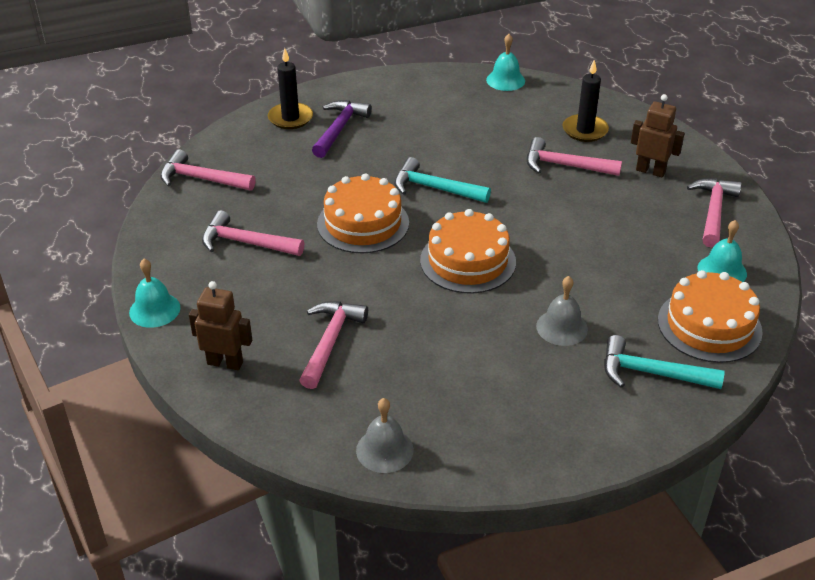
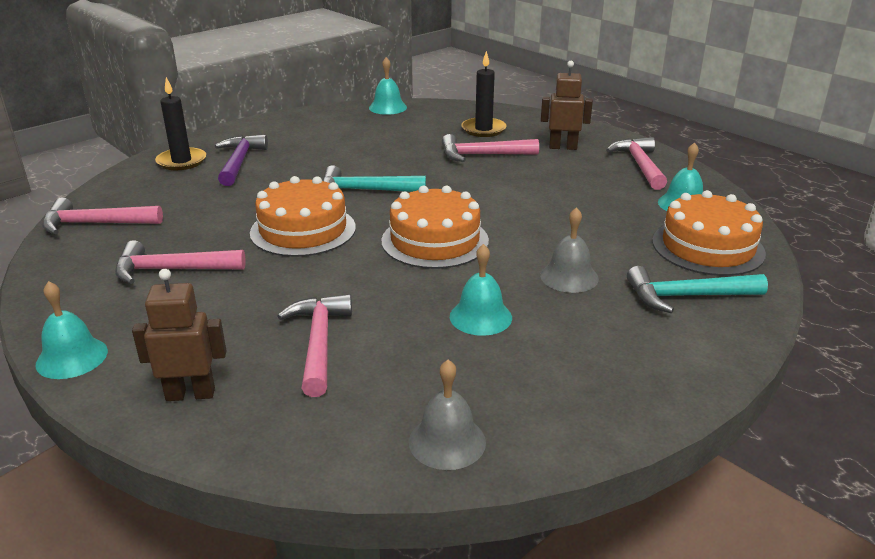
camera: 20 degrees left, 10 degrees down
none -> turquoise bell [450,244,512,336]

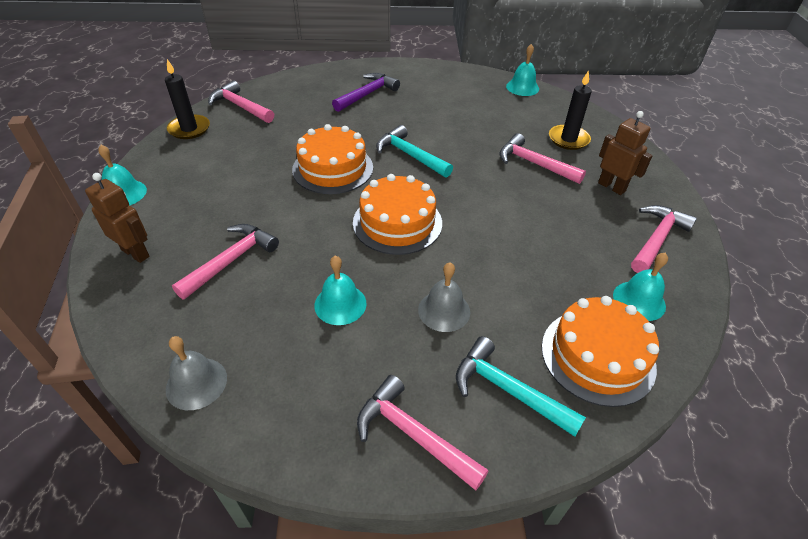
camera: 40 degrees right, 15 degrees up
pink hammer [115,240,246,284] -> pink hammer moved to [357,375,488,491]
black candle [155,77,206,170] -> black candle moved to [165,59,210,139]

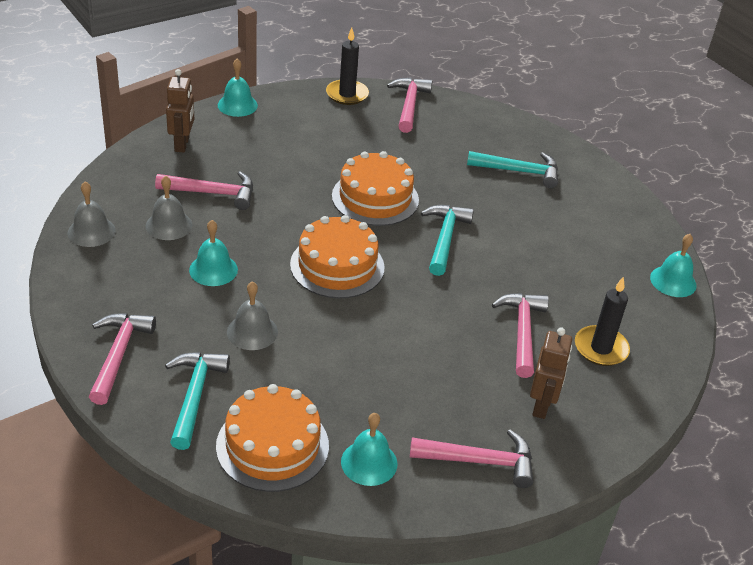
camera: 55 degrees right, 5 degrees down
purple hammer [332,73,400,112] -> turquoise hammer [467,151,558,188]
none -> grey bell [146,176,192,240]

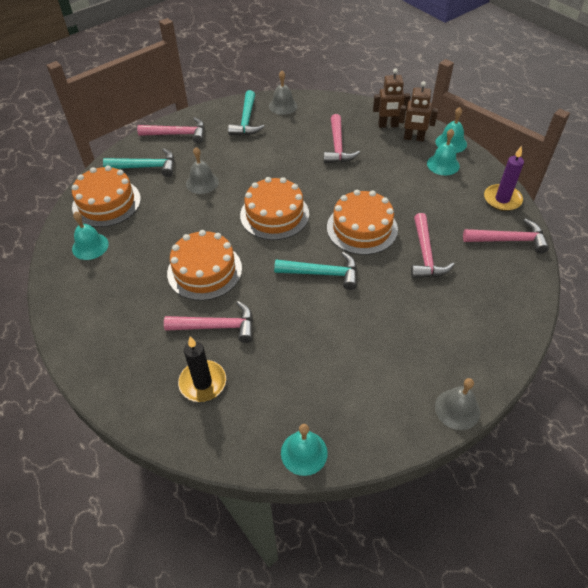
camera: 90 degrees right, 10 degrees up
grey bell [146,176,192,240] -> grey bell moved to [435,378,480,430]
turquoise bell [189,220,238,286] -> turquoise bell moved to [427,129,460,175]
black candle [326,28,369,105] -> purple candle [484,146,524,211]
pink hammer [410,430,534,488] -> pink hammer moved to [411,213,455,278]
turquoise hammer [467,151,558,188] -> turquoise hammer moved to [228,90,265,135]
brown robot [530,328,572,419] -> brown robot moved to [399,81,438,141]
none -> orange cake [167,230,242,301]

